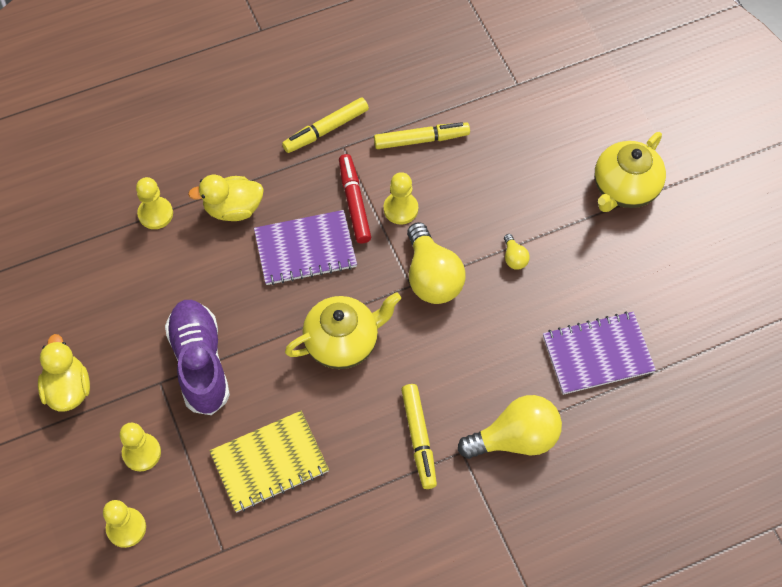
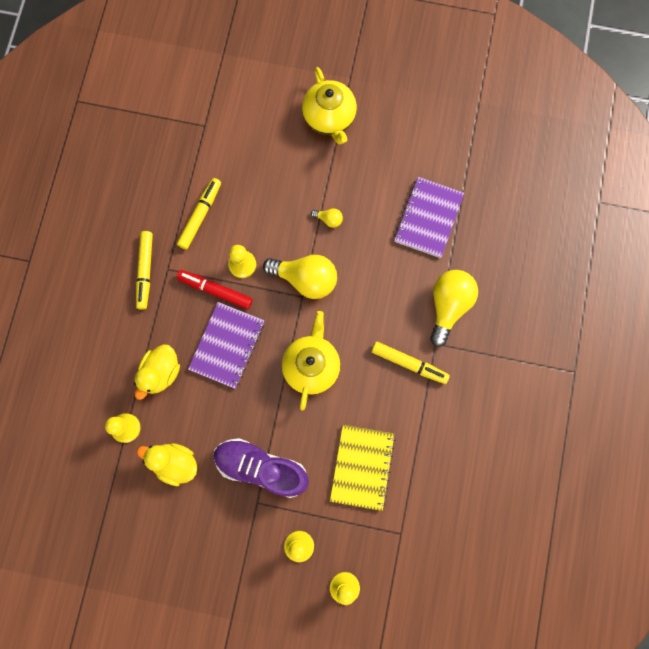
camera: 55 degrees left, 15 degrees up
yellow duck [38,334,90,412] -> yellow duck moved to [137,443,197,486]

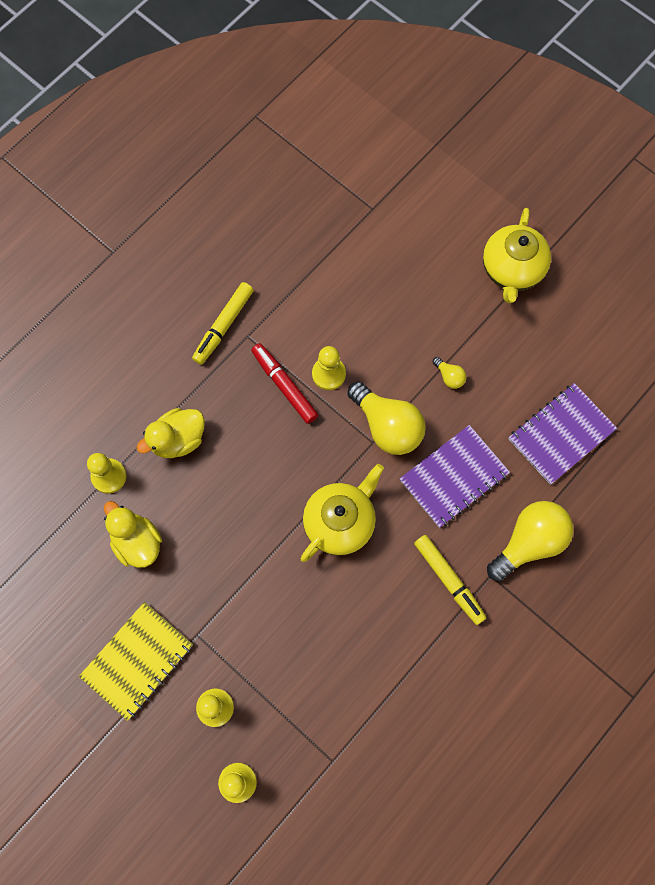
camera: 30 degrees right, 5 degrees down
yellow marker [177,178,221,250] -> none
purple notebook [188,302,265,389] -> purple notebook moved to [399,425,510,528]
purple shoe [214,438,309,498] -> none
yellow notebook [330,425,395,511] -> yellow notebook moved to [79,602,193,721]

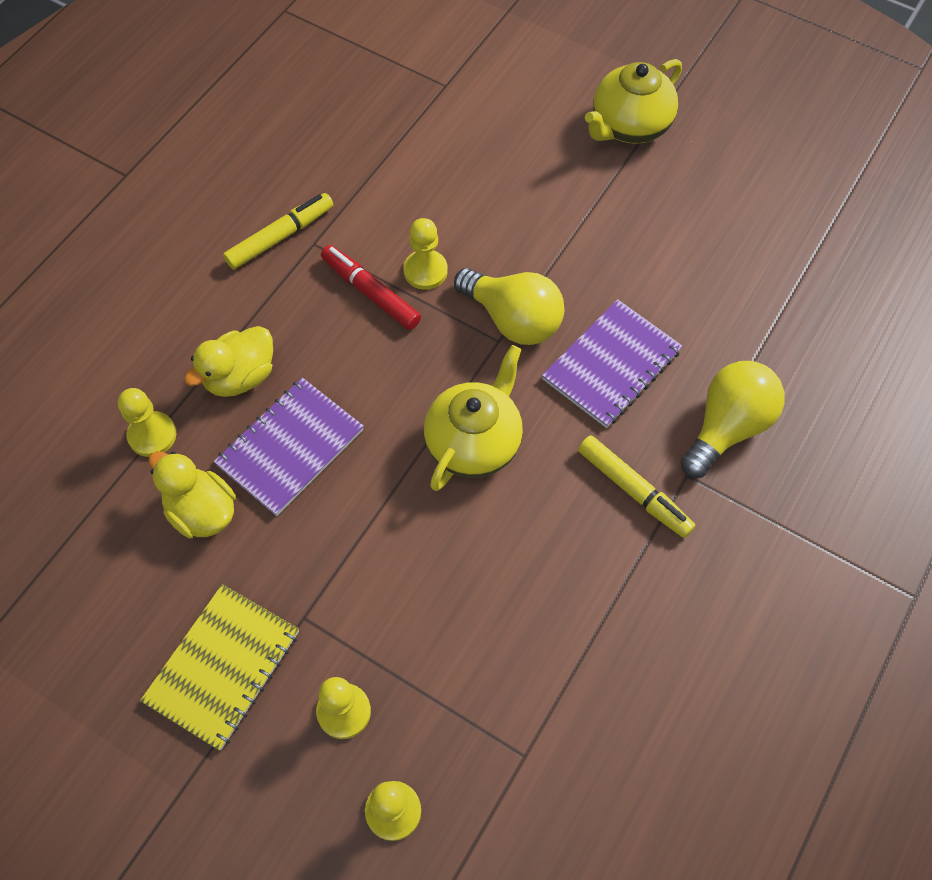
camera: 10 degrees left, 10 degrees down
yellow marker [192,282,254,365] -> yellow marker turned 150 degrees counterclockwise [223,193,333,270]
yellow light bulb [433,357,467,389] -> none
yellow teapot [483,208,551,303] -> yellow teapot turned 45 degrees clockwise [585,59,682,144]
purple notebook [509,383,617,485] -> purple notebook moved to [214,378,364,516]

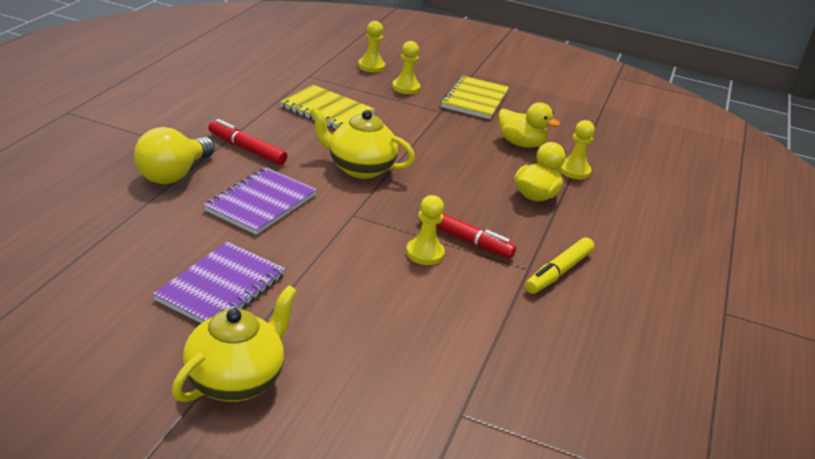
camera: 165 degrees right, 30 degrees down
purple notebook [214,378,364,516] -> purple notebook moved to [153,242,285,323]
yellow teapot [424,345,523,491] -> yellow teapot turned 90 degrees clockwise [310,107,415,179]
yellow light bulb [454,268,564,345] -> none
yellow marker [578,435,695,538] -> red marker [208,119,287,165]
none -> yellow notebook [280,85,376,129]

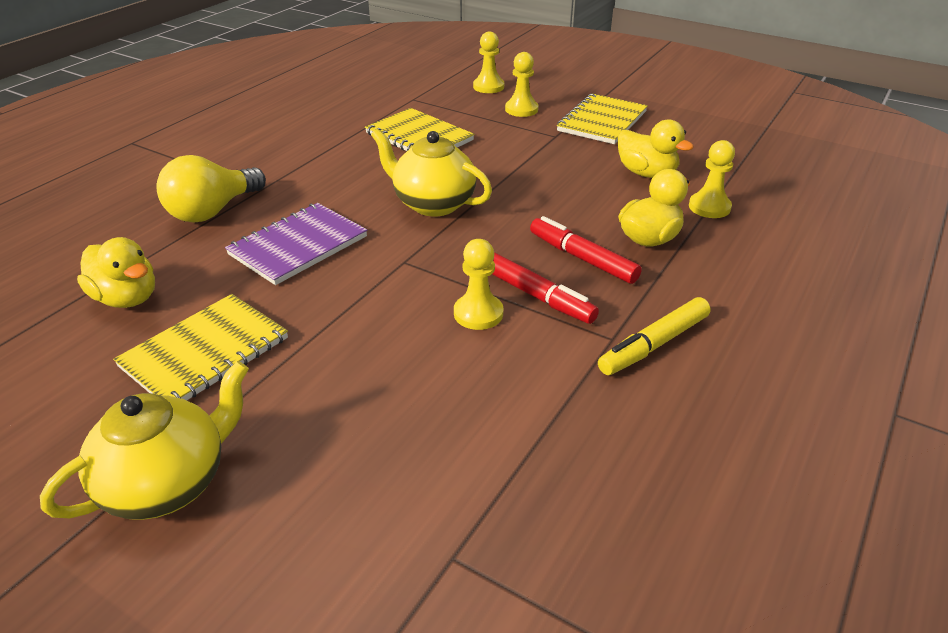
camera: 15 degrees right, 5 degrees up
purple notebook [153,242,285,323] -> yellow notebook [113,294,288,400]
red marker [208,119,287,165] -> red marker moved to [530,216,642,284]
none -> yellow duck [77,237,155,308]

